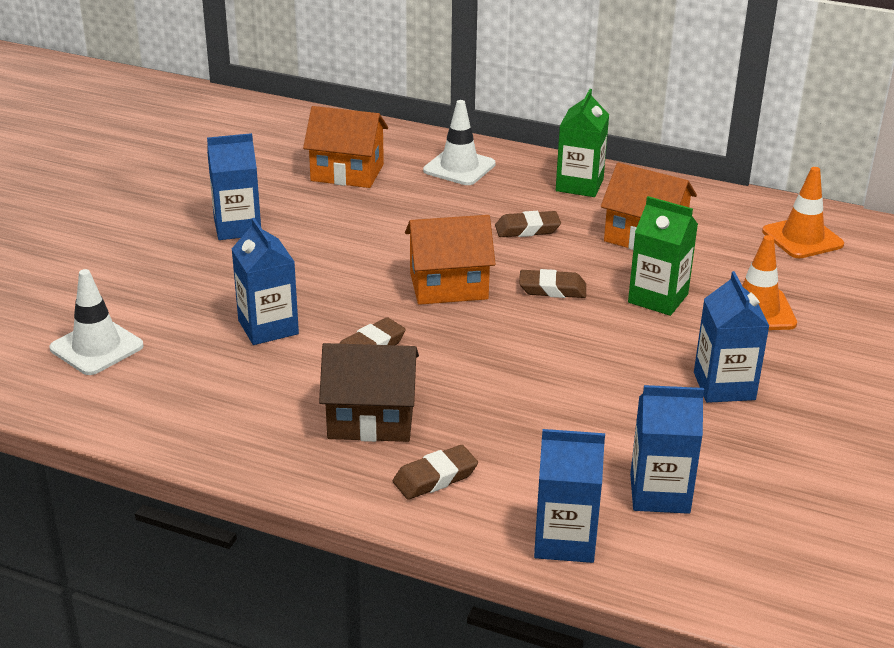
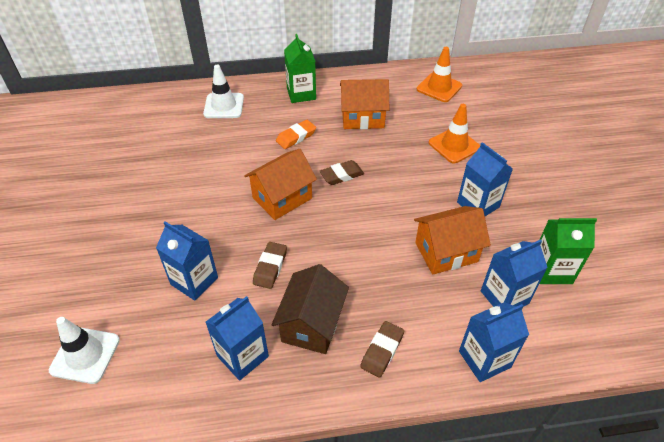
camera: 30 degrees left, 15 degrees up
blue carton [207,133,261,240] -> blue carton moved to [205,296,269,381]
orange house [303,106,388,188] -> orange house moved to [414,206,491,275]
brown house [319,343,419,442] -> brown house turned 45 degrees counterclockwise [271,264,349,354]
brown eraser [495,211,561,237] -> orange eraser [276,120,316,149]
green carton [628,196,698,316] -> green carton moved to [539,218,597,284]

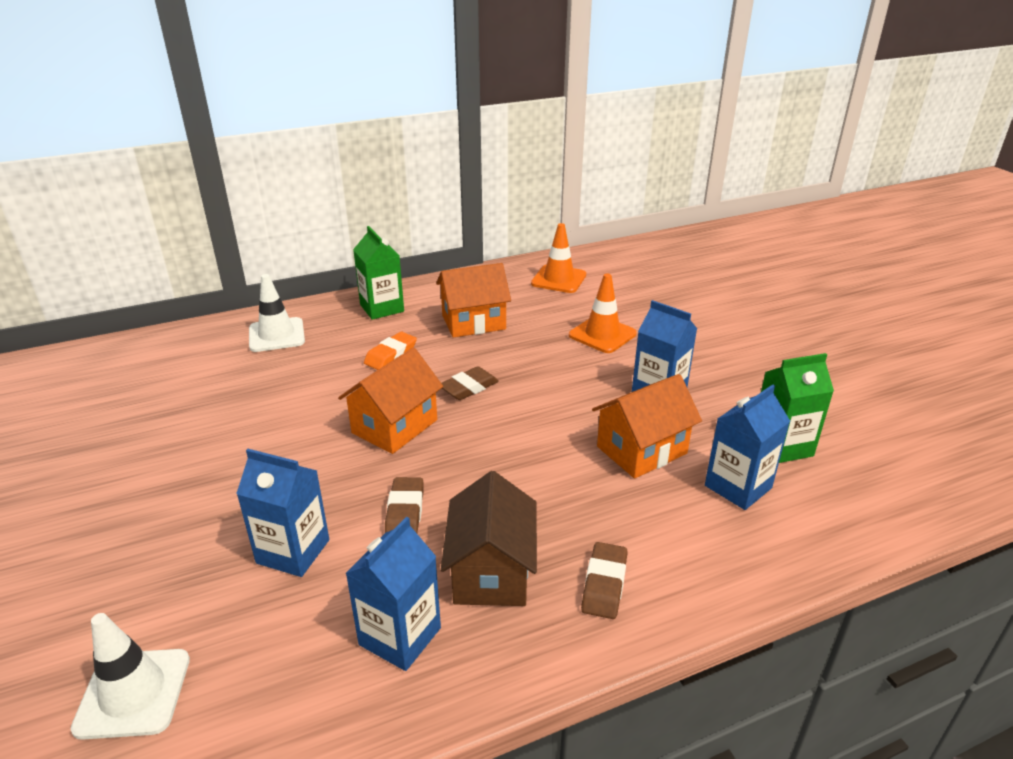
camera: 15 degrees left, 15 degrees down
blue carton [459,302,529,382] -> none

